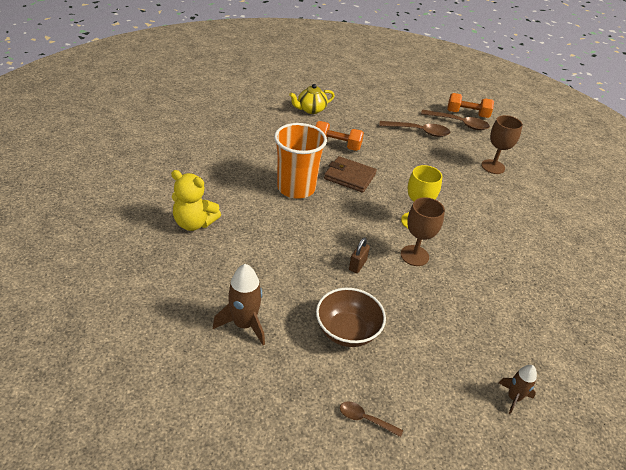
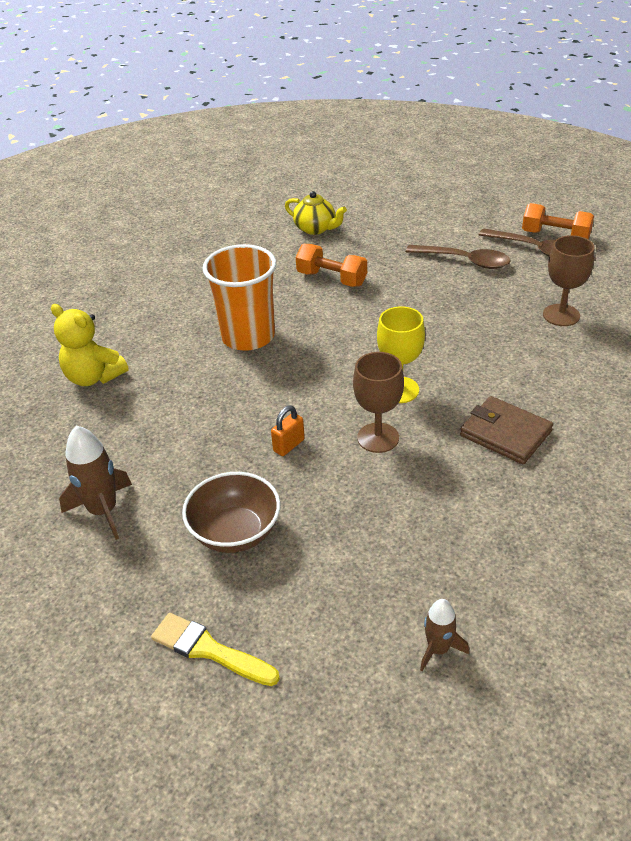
camera: 20 degrees right, 0 degrees up
yellow teapot [289,84,335,114] -> yellow teapot turned 135 degrees counterclockwise [285,191,347,235]
brown wallet [324,156,377,193] -> brown wallet moved to [460,396,553,465]
brown spoon [340,402,403,437] -> yellow brush [151,613,280,686]
brown padlock [349,237,370,273] -> orange padlock [271,405,305,456]

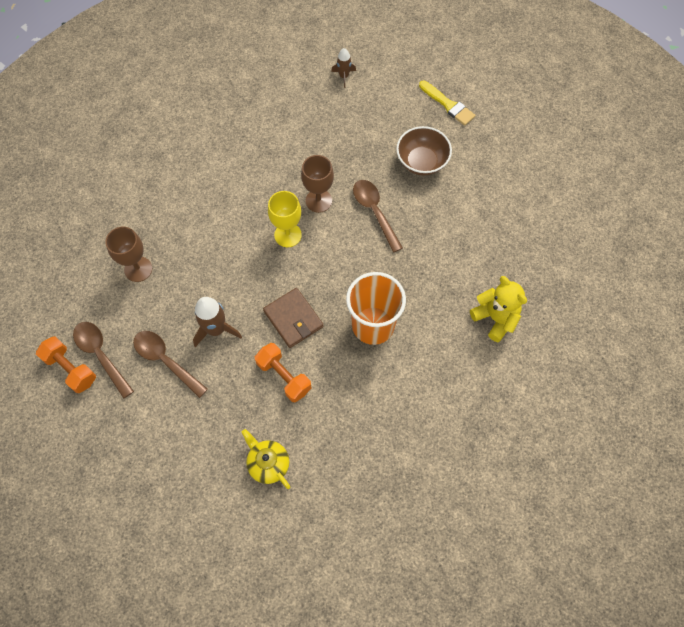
camera: 165 degrees left, 25 degrees up
brown rocket [59,425,132,540] -> brown rocket moved to [193,297,242,347]
orange padlock [271,405,305,456] -> brown spoon [353,180,403,253]
brown wallet [460,396,553,465] -> brown wallet moved to [263,288,324,348]

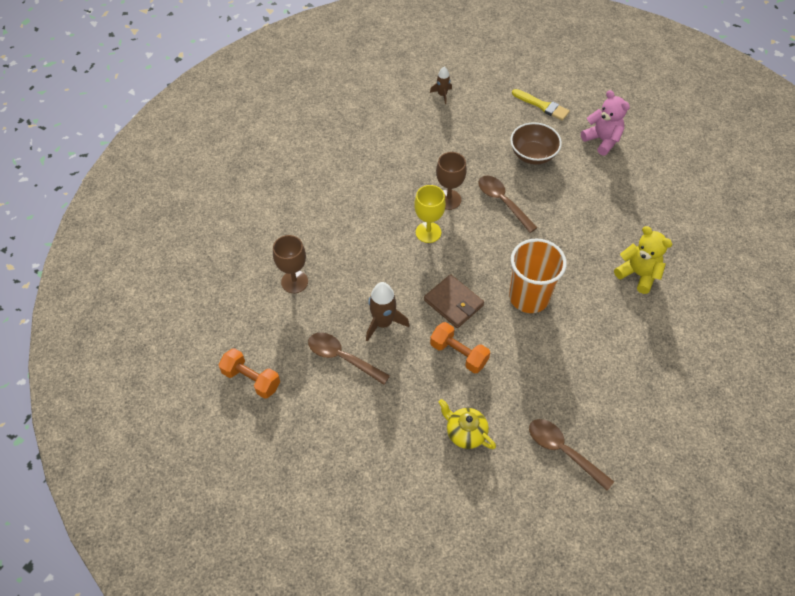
camera: 10 degrees left, 10 degrees down
brown spoon [73,322,134,399] -> brown spoon moved to [529,419,614,491]
none -> pink teddy bear [581,90,630,156]

